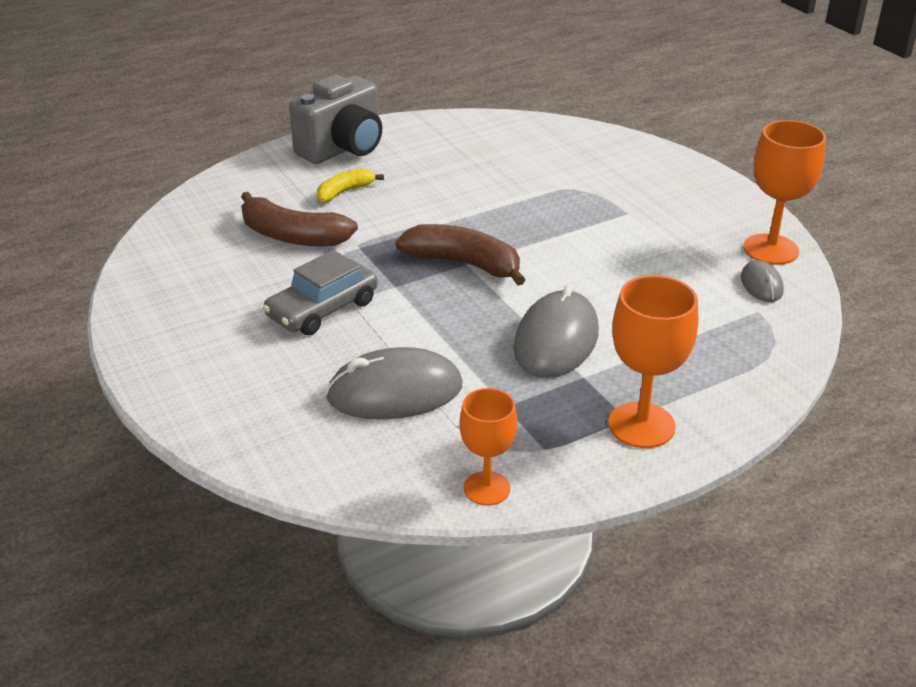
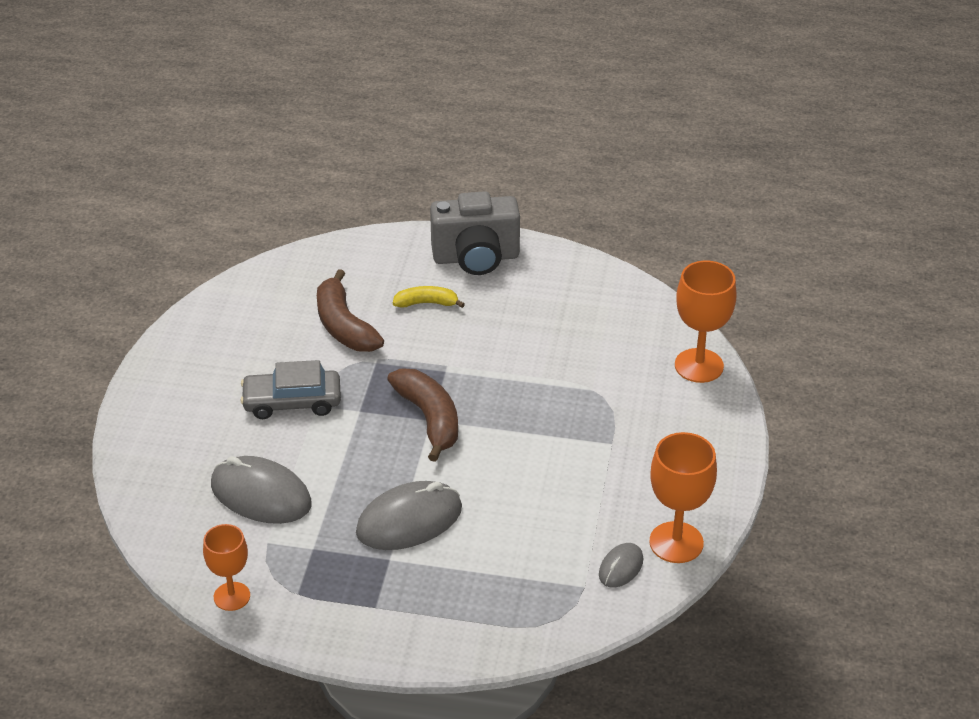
camera: 40 degrees right, 5 degrees up
orange goblet [608,275,698,448] -> orange goblet moved to [675,260,737,383]

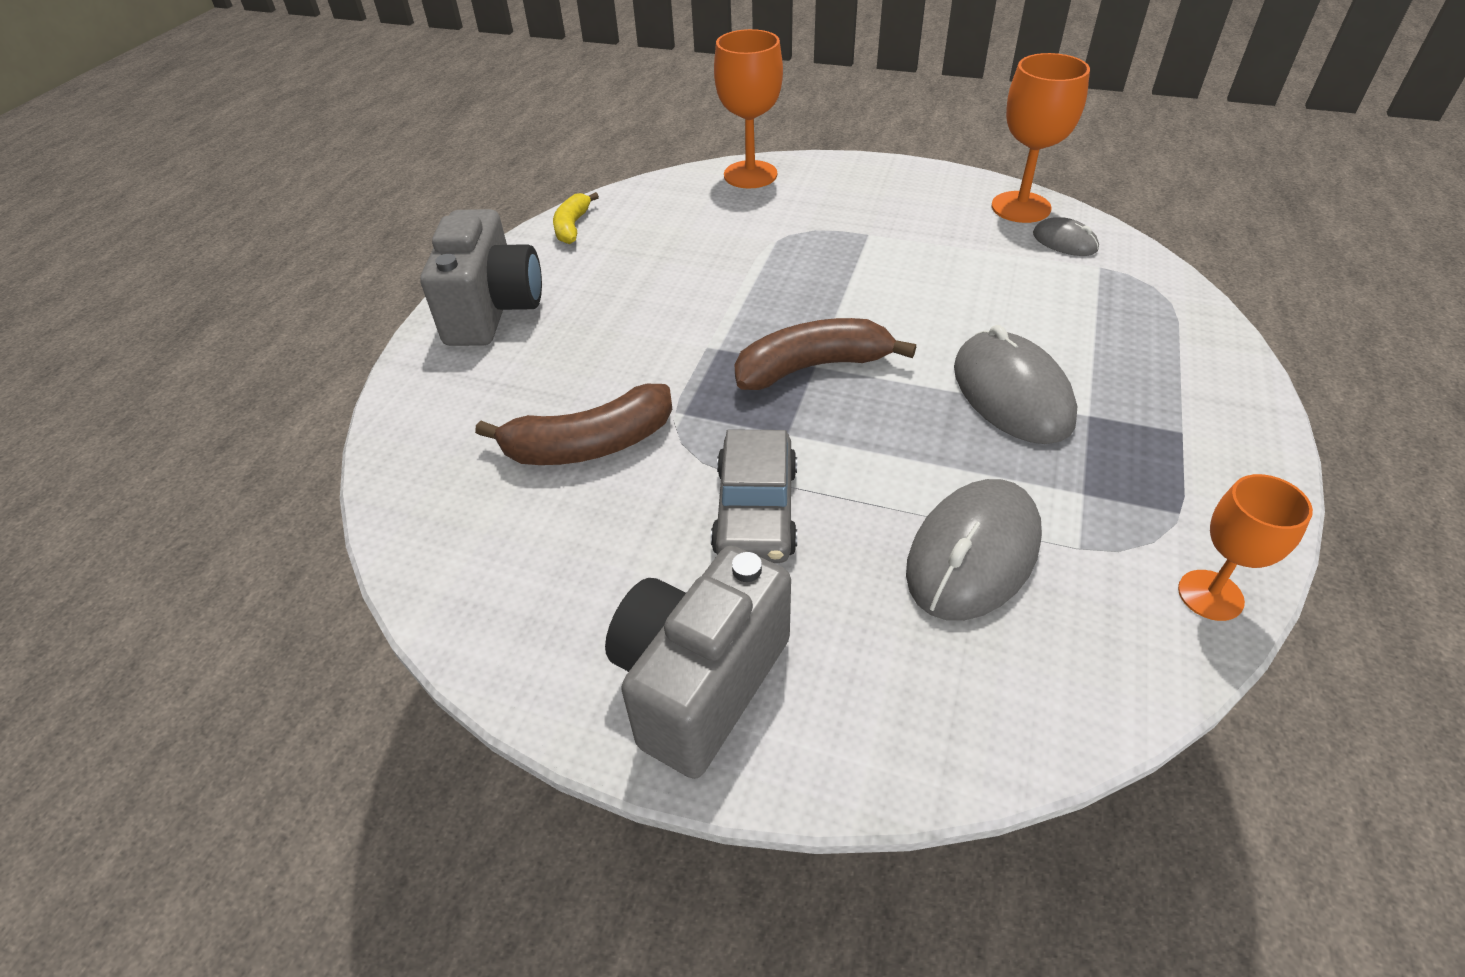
camera: 80 degrees left, 5 degrees up
yellow banana [393,286,465,308] -> yellow banana moved to [553,192,599,244]
none -> grey camera [605,546,791,779]

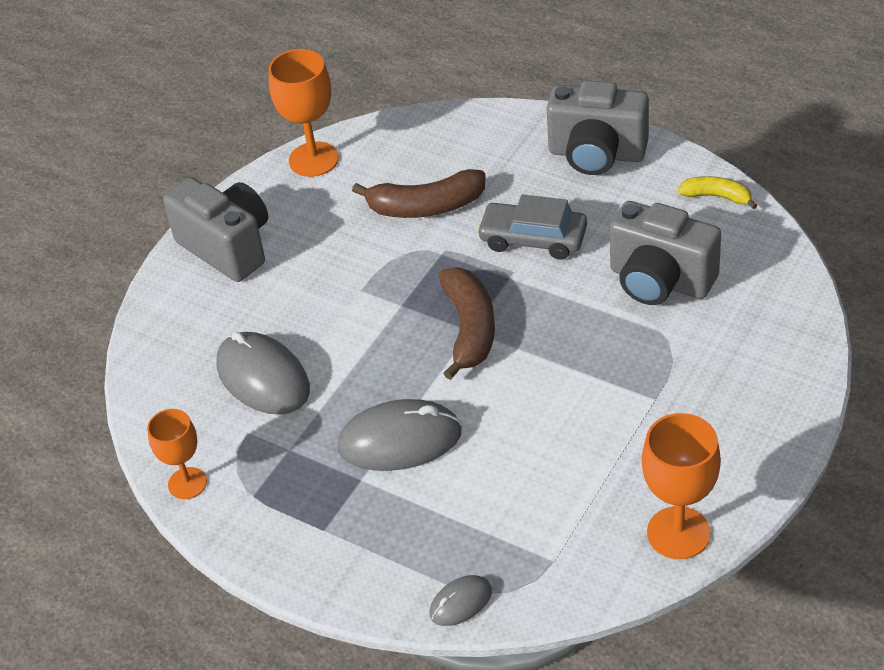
camera: 105 degrees right, 0 degrees up
brown banana [475,384,672,465] -> brown banana turned 90 degrees counterclockwise [352,169,485,218]
grey car [711,429,797,563] -> grey car moved to [477,194,587,260]
orange goblet [714,29,783,189] -> orange goblet moved to [269,49,339,177]
grey mouse [1033,217,1099,256] -> grey mouse moved to [430,575,492,626]
none -> grey camera [610,201,721,305]

